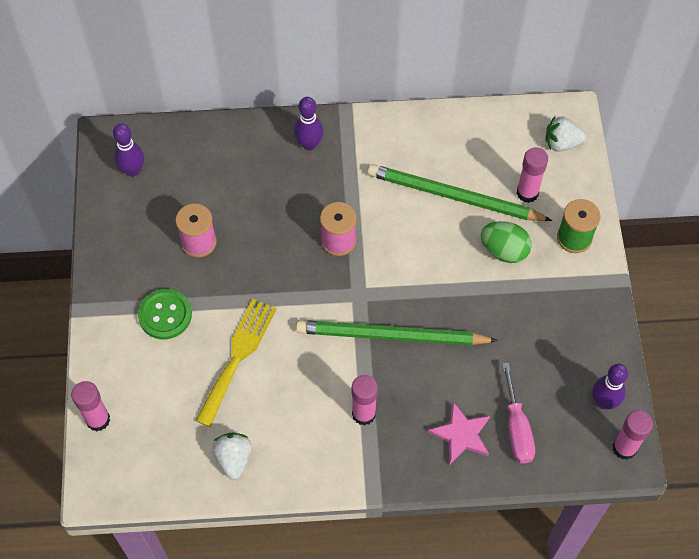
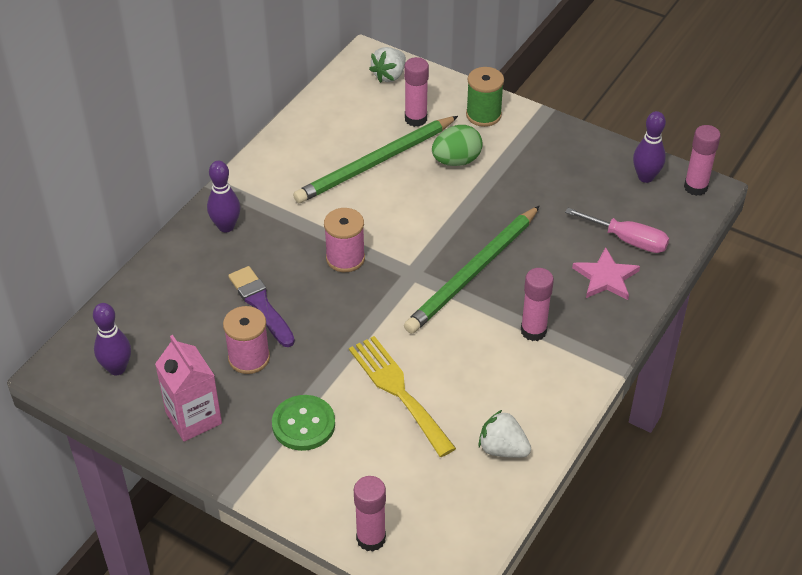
camera: 55 degrees left, 15 degrees down
none -> pink carton [155,335,222,441]
none -> purple brush [228,266,295,347]

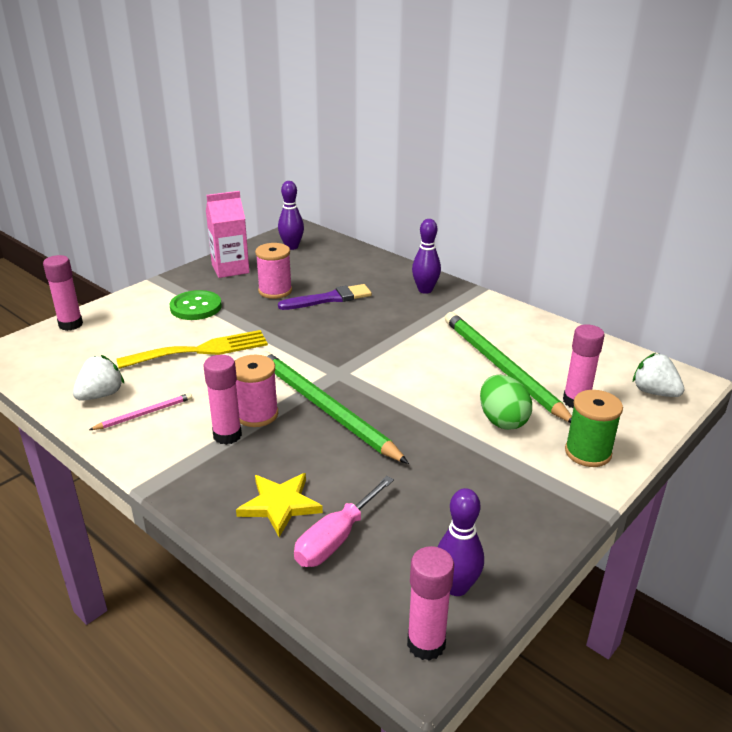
camera: 100 degrees right, 15 degrees down
pink spool [324,208,365,272] -> pink spool moved to [235,355,278,427]
pink star [572,247,640,300] -> yellow star [236,473,323,537]
none -> pink pencil [89,393,192,430]

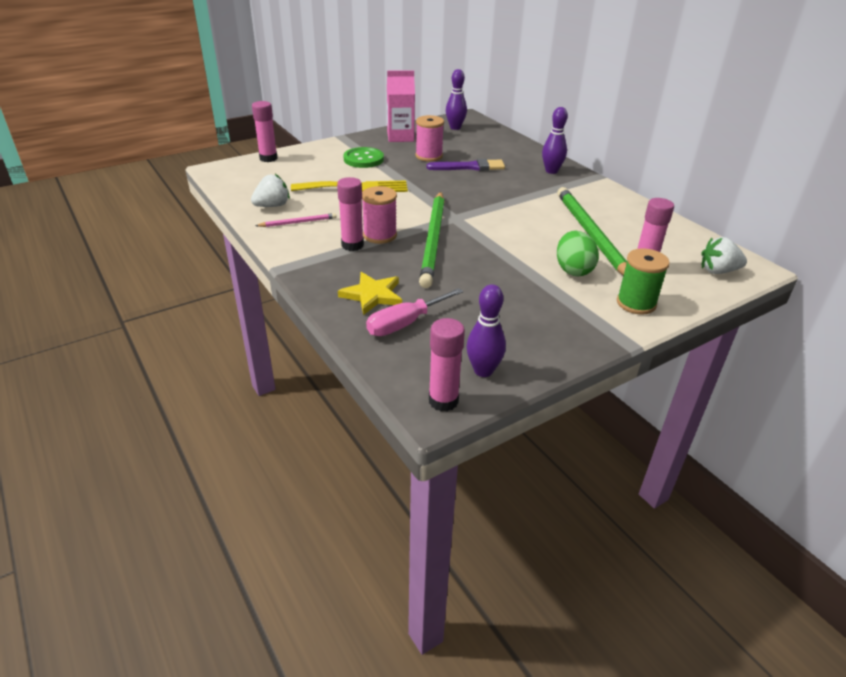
camera: 15 degrees right, 5 degrees up
green pencil [259,351,409,464] -> green pencil turned 150 degrees counterclockwise [419,192,445,288]
white strawberry [633,353,684,397] -> white strawberry turned 60 degrees counterclockwise [701,237,747,274]

